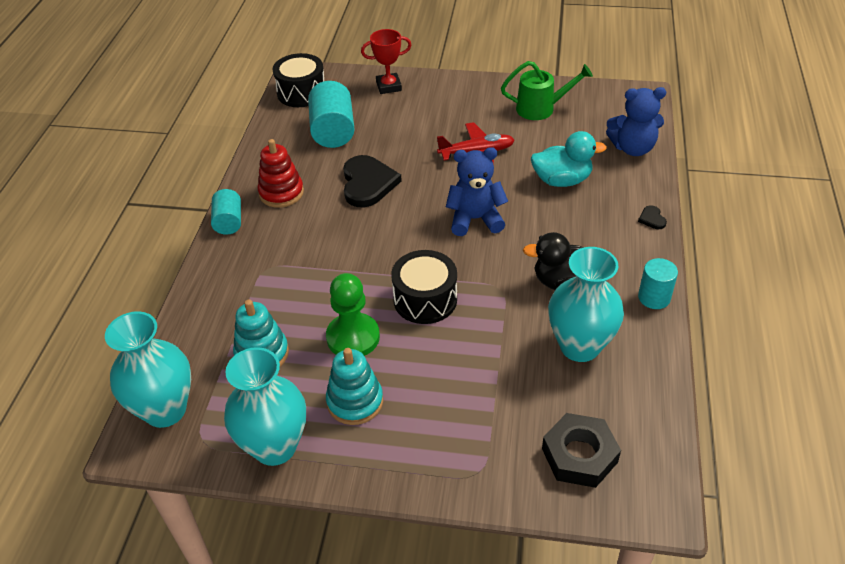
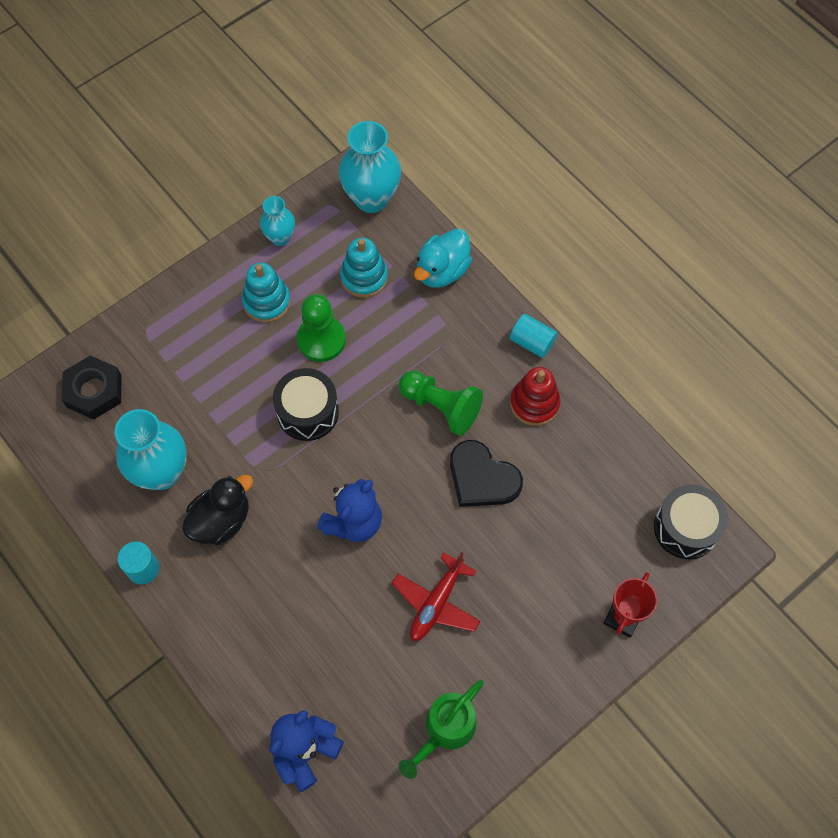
camera: 130 degrees right, 20 degrees up
turquoise vase [224,347,306,466] -> turquoise vase [260,196,295,246], size x0.57
turquoise cylinder [308,81,355,148] -> none
turquoise duck [531,131,607,187] -> turquoise duck moved to [414,229,472,288]
black heart [638,205,667,229] -> none
none -> green pawn [399,371,483,436]

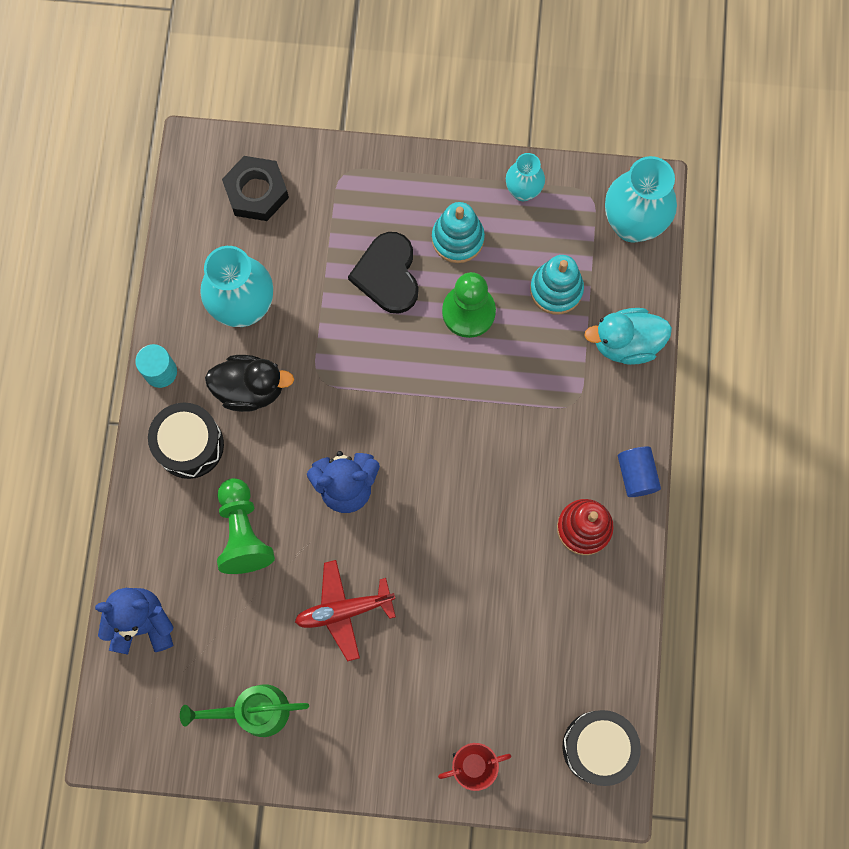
camera: 45 degrees right, 10 degrees up
black drum [273,368,339,441] -> black drum moved to [148,403,224,479]
green pawn [399,371,483,436] -> green pawn moved to [217,478,275,574]
black heart [450,440,523,507] -> black heart moved to [348,232,418,314]
turquoise cylinder [510,314,558,358] -> blue cylinder [618,446,661,497]

